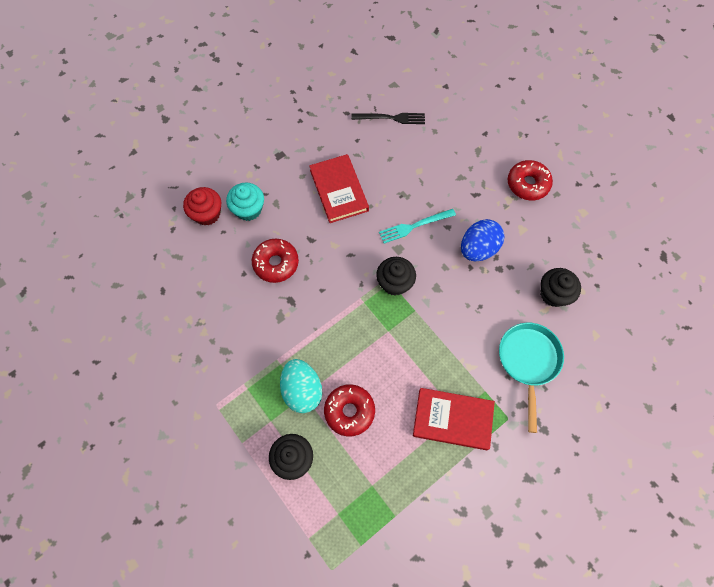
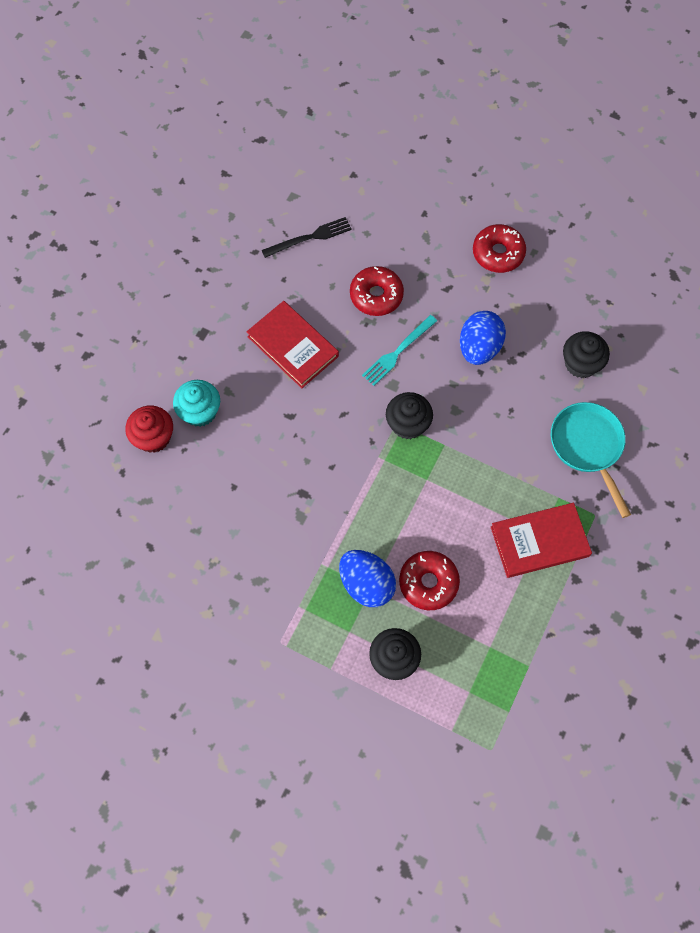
camera: 25 degrees left, 0 degrees up
red donut [252,239,299,283] -> red donut moved to [350,266,404,316]
turquoise egg [280,359,322,413] -> blue egg [339,550,396,607]

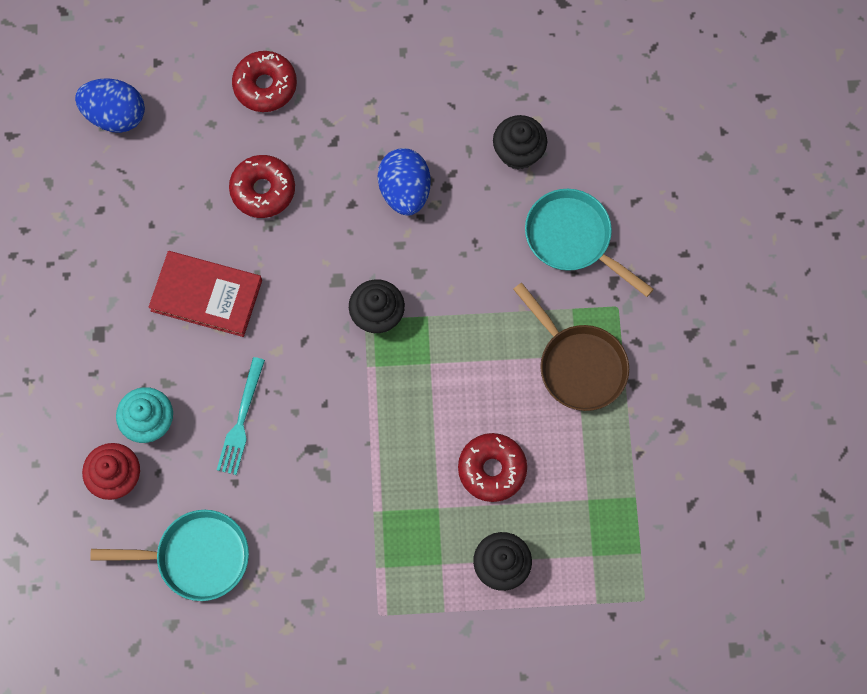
camera: 30 degrees left, 5 degrees up
black fork [262,217,352,258] -> none
blue egg [339,550,396,607] -> blue egg moved to [75,78,145,133]
turquoise fork [362,315,437,386] -> turquoise fork moved to [217,357,265,475]
red donut [473,224,526,273] -> red donut moved to [232,51,297,112]
red book [491,503,592,578] -> brown pan [513,283,629,411]
none -> turquoise pan [90,510,249,601]

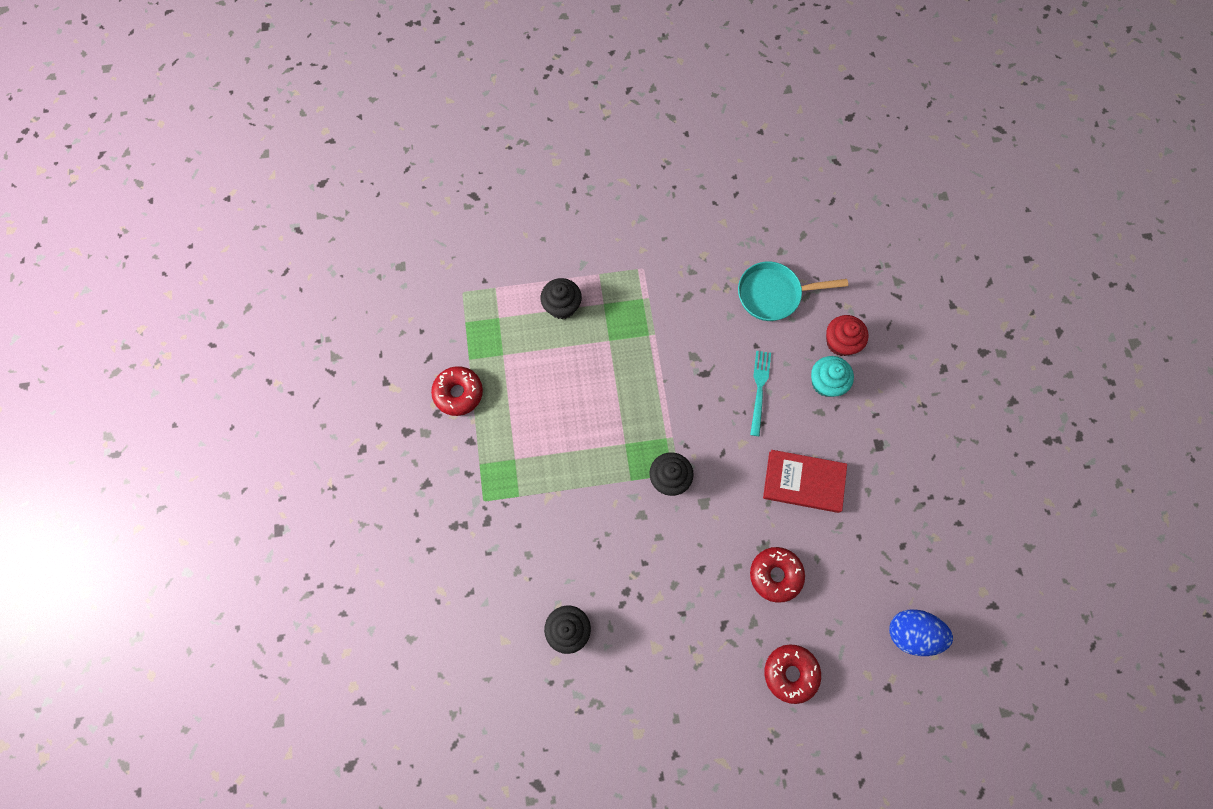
camera: 175 degrees right, 0 degrees up
blue egg [378,148,430,216] -> none
red donut [458,433,527,502] -> red donut moved to [431,366,483,416]
brown pan [513,283,629,411] -> none
turquoise pan [525,189,654,297] -> none

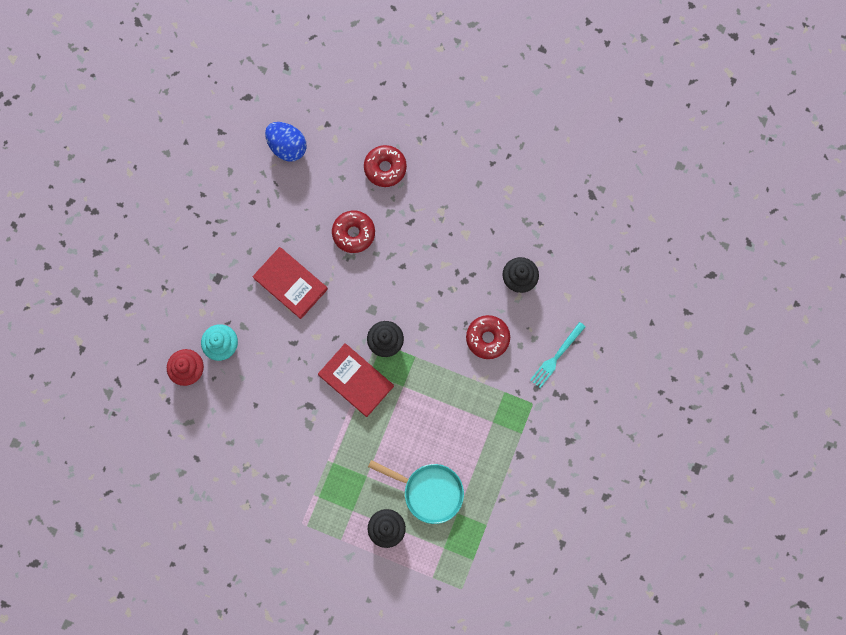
camera: 150 degrees left, 5 degrees up
red donut [431,366,483,416] -> red donut moved to [466,315,510,359]
turquoise pan [738,262,848,321] -> turquoise pan moved to [368,460,464,524]
turquoise fork [750,351,771,436] -> turquoise fork moved to [530,322,586,388]
none -> red book [318,343,394,417]

